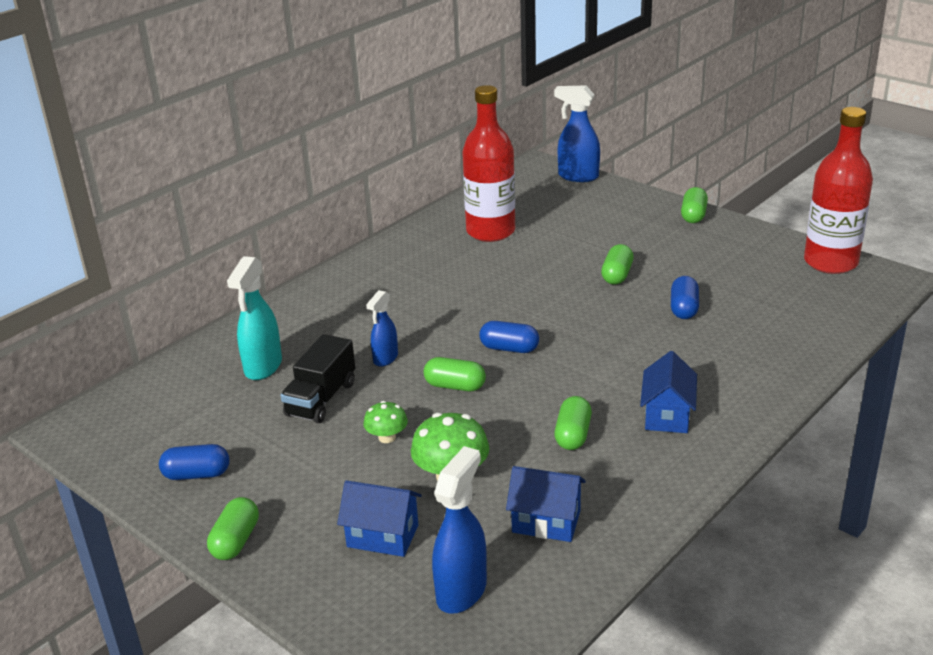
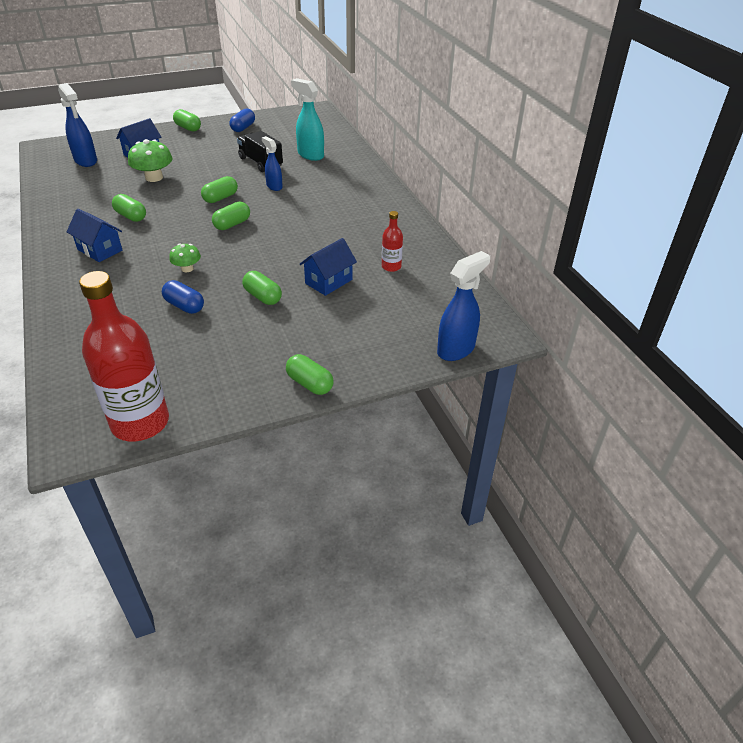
camera: 115 degrees right, 10 degrees up
green mushroom [364,401,408,443] -> green mushroom moved to [169,243,201,272]
red bottle [462,85,515,242] -> red bottle [382,211,403,272], size x0.45
blue capsule [479,321,539,353] -> green capsule [212,201,250,230]
blue house [506,466,586,542] -> blue house moved to [300,238,357,296]

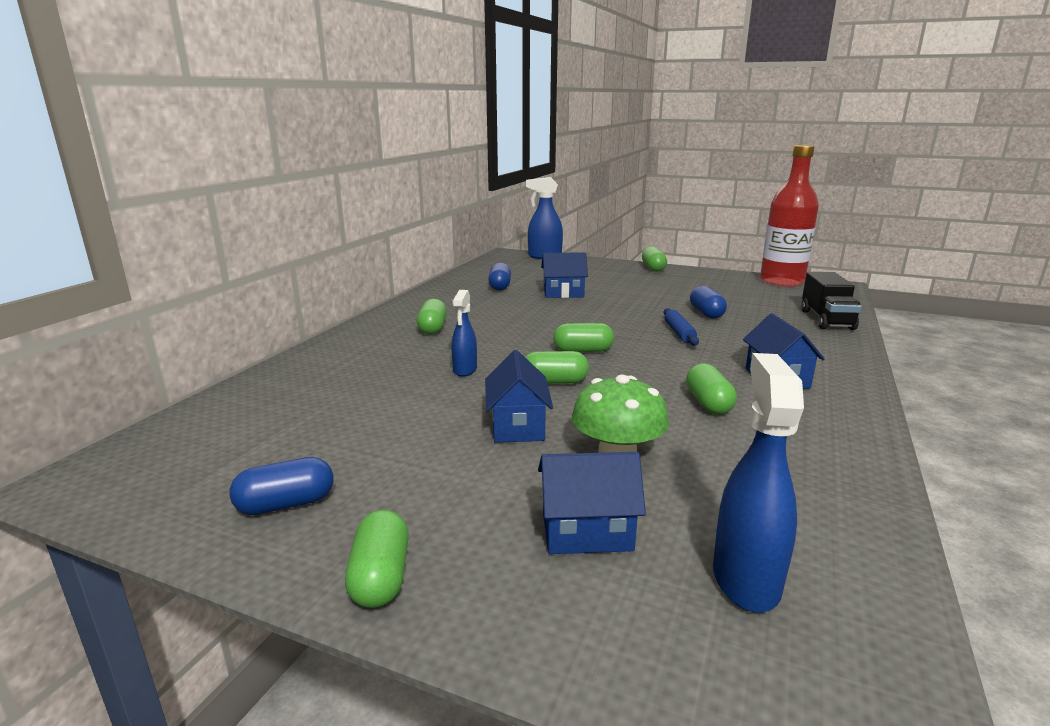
camera: 135 degrees left, 20 degrees down
green mushroom [169,243,201,272] -> blue rolling pin [664,308,699,346]
black truck [237,131,283,172] -> black truck moved to [801,272,862,330]
green capsule [242,271,282,305] -> green capsule moved to [417,299,447,334]
turquoise spray bottle [291,78,324,161] -> none
red bottle [382,211,403,272] -> blue capsule [488,262,511,291]
none -> blue house [485,350,553,443]

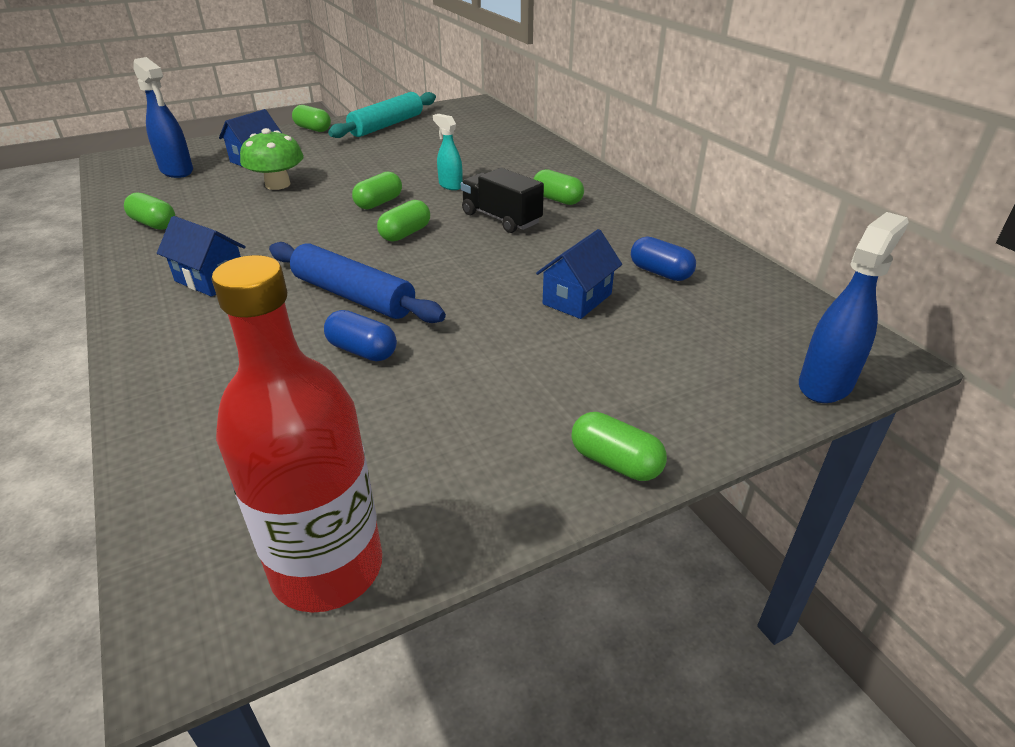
camera: 130 degrees right, 15 degrees up
blue capsule [230,457,333,515] -> turquoise rolling pin [328,92,436,138]
blue spray bottle [452,290,477,377] -> turquoise spray bottle [433,114,463,190]
blue house [485,350,553,443] -> none
blue rolling pin [664,308,699,346] -> blue rolling pin [269,242,446,323], size x1.87
green capsule [686,363,737,414] -> green capsule moved to [124,192,175,230]
black truck [801,272,862,330] -> black truck moved to [461,168,544,233]

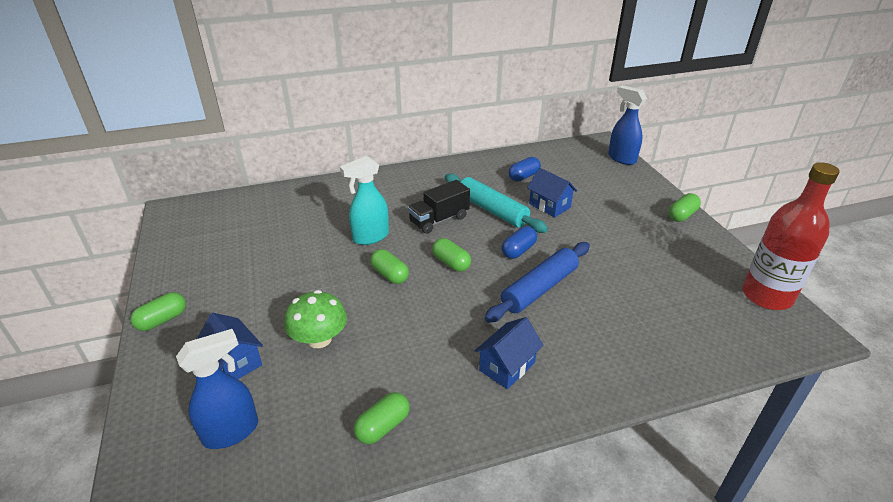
camera: 80 degrees left, 0 degrees up
blue capsule [324,310,397,361] -> blue capsule moved to [501,226,537,259]
turquoise rolling pin [328,92,436,138] -> turquoise rolling pin moved to [445,174,548,233]
turquoise spray bottle [433,114,463,190] -> turquoise spray bottle [340,156,389,245], size x1.59
green capsule [533,169,584,205] -> none

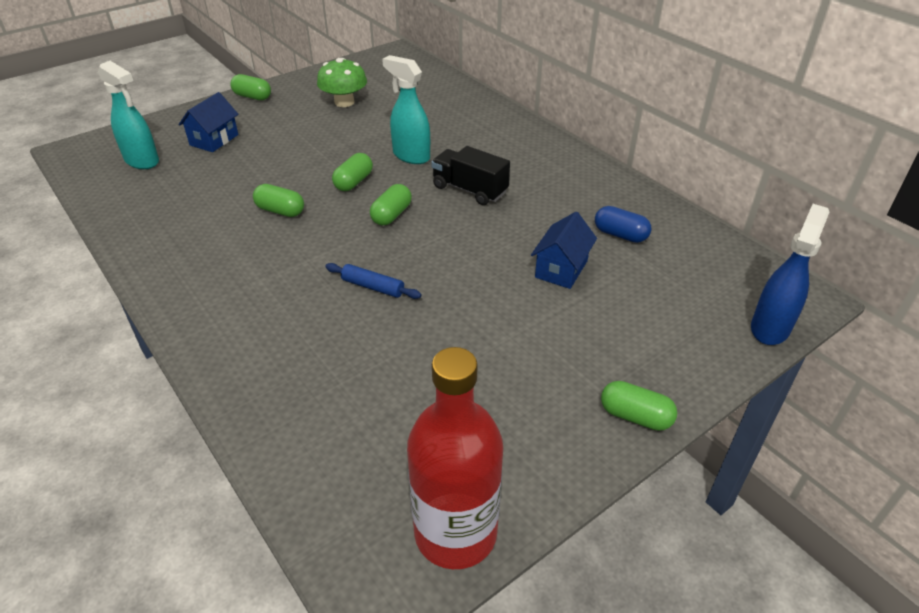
camera: 70 degrees right, 5 degrees up
blue spray bottle [176,329,258,449] -> turquoise spray bottle [98,61,159,169]
green mushroom [284,290,347,348] -> green mushroom moved to [317,58,367,107]
green capsule [354,392,410,444] -> green capsule moved to [253,184,304,217]
turquoise rolling pin [445,174,548,233] -> none
blue house [475,317,543,389] -> none
blue rolling pin [484,242,590,323] -> blue rolling pin [325,263,422,299], size x0.54
blue capsule [501,226,537,259] -> none

